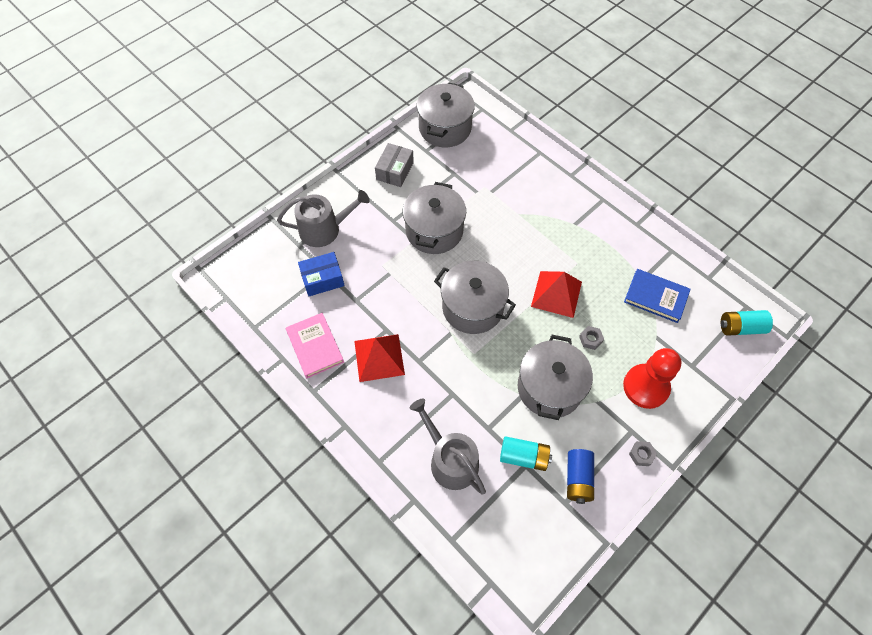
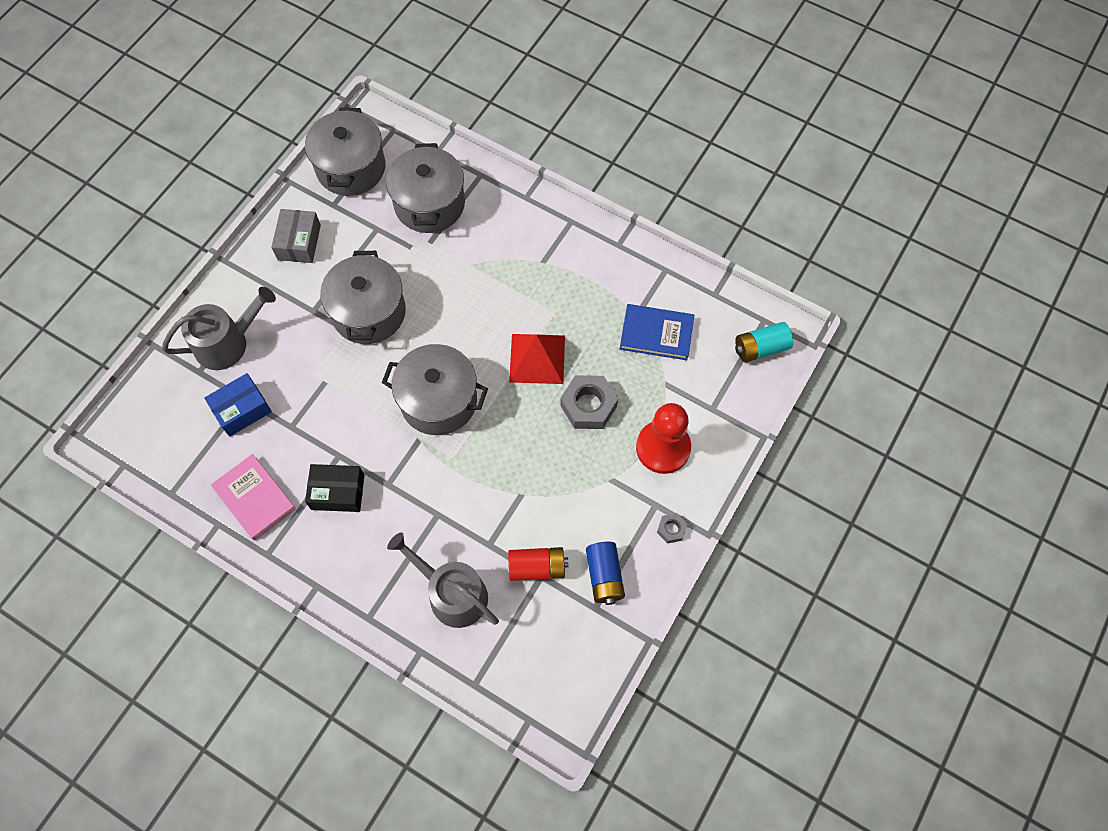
camera: 15 degrees left, 5 degrees up
red pyramid [354,334,405,382] -> black box [305,464,365,512]
turquoise battery [500,436,552,471] -> red battery [508,547,569,581]
grey pot [518,335,593,420] -> grey pot moved to [386,143,465,233]
grey nut [579,326,604,350] -> grey nut [560,375,618,429], size x1.98

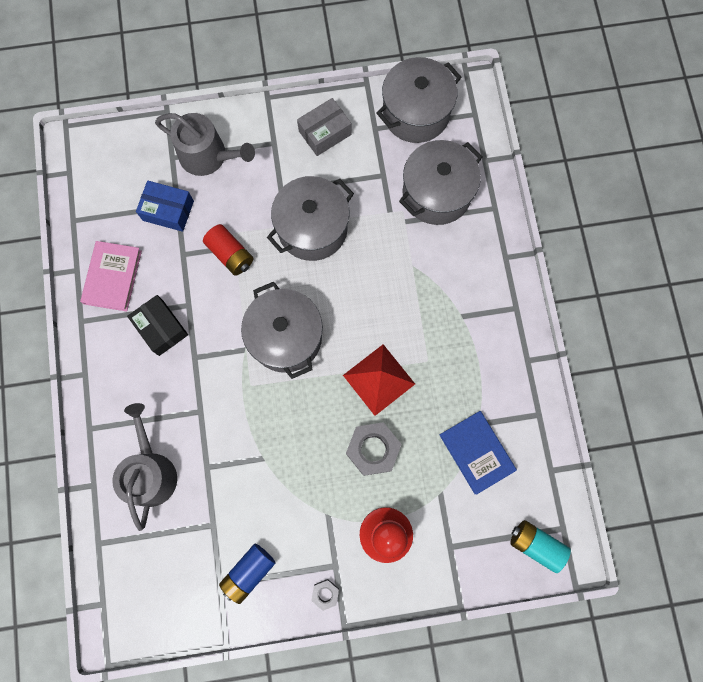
camera: 50 degrees right, 10 degrees up
red battery [508,547,569,581] -> red battery moved to [203,224,253,276]

